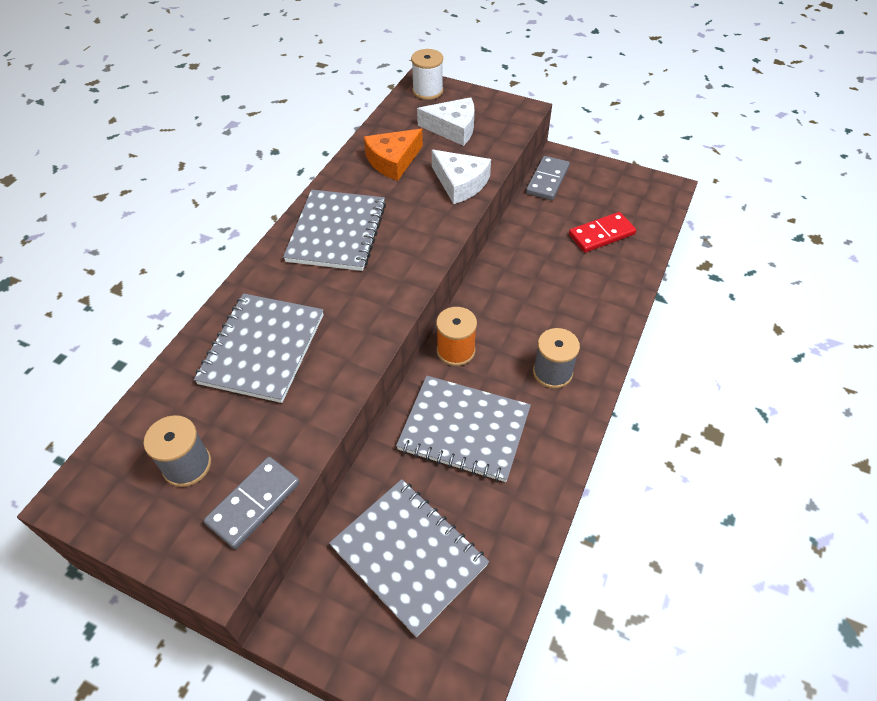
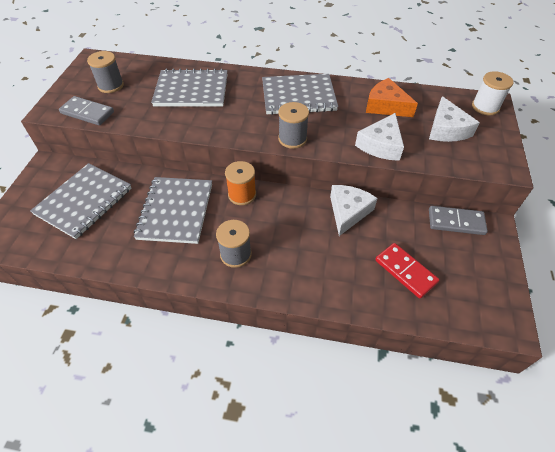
camera: 75 degrees right, 0 degrees up
none -> grey spool [278,102,309,149]
none -> white cheese [330,185,378,236]

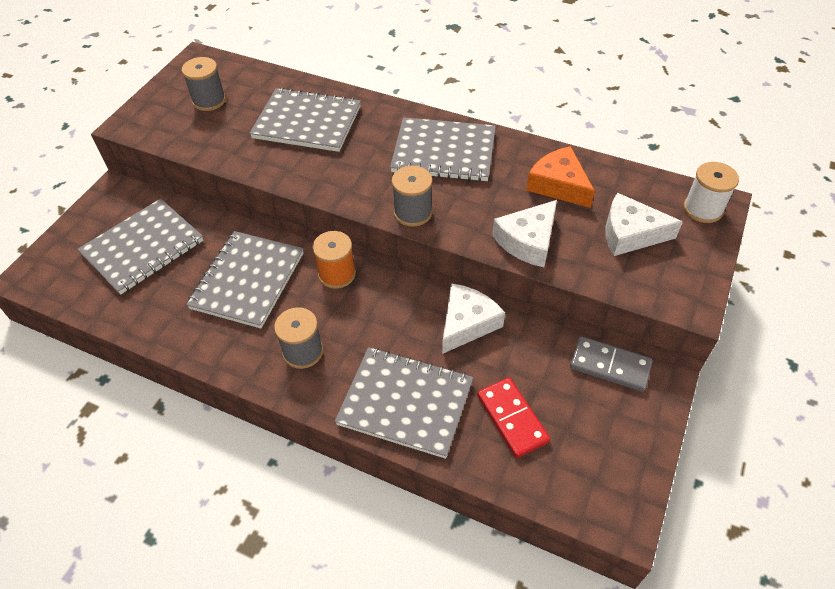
camera: 15 degrees right, 0 degrees up
grey domino [59,96,114,125] -> none
white cheese [429,96,480,142] -> white cheese turned 90 degrees clockwise [605,193,683,256]
none -> grey notebook [335,347,473,459]

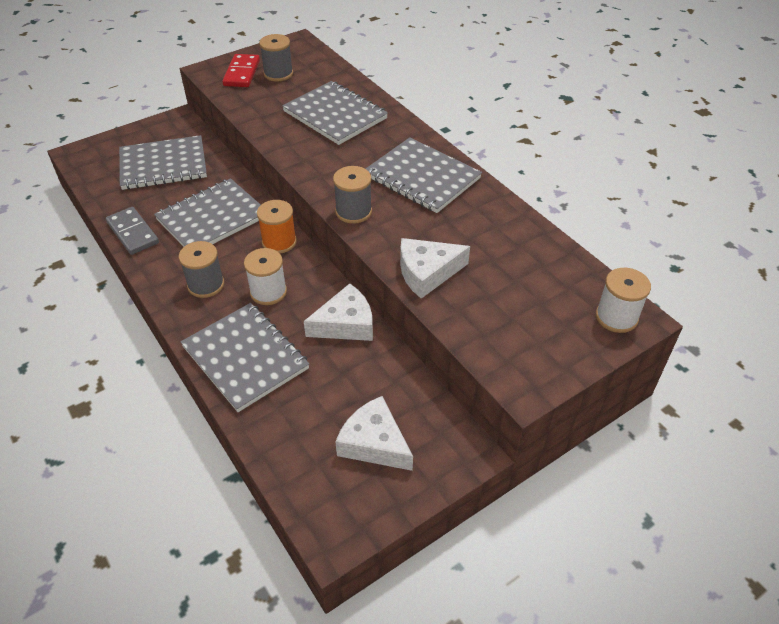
camera: 30 degrees right, 5 degrees down
red domino [477,378,550,458] -> red domino moved to [222,54,260,87]
orange cheese [526,146,595,208] -> none
grey domino [570,336,653,392] -> grey domino moved to [106,207,159,255]
white cheese [605,193,683,256] -> white cheese moved to [335,396,413,471]
none -> white spool [244,248,287,305]

